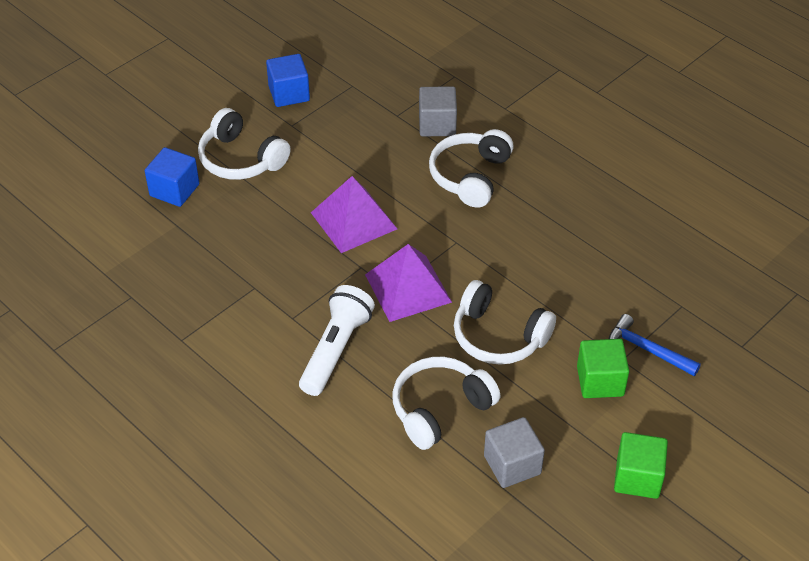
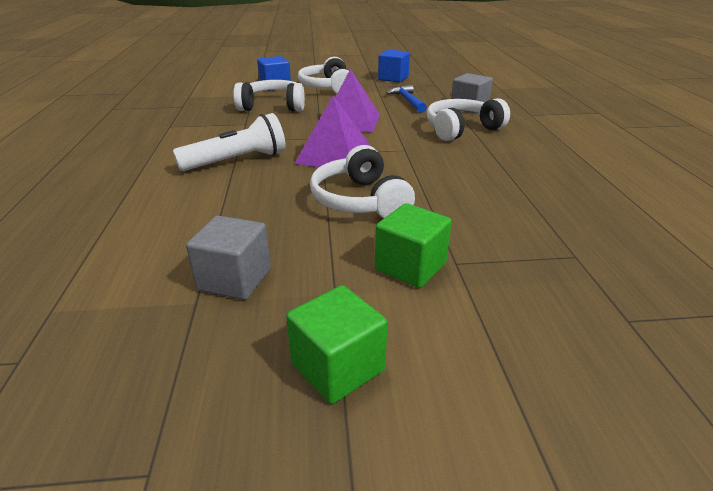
camera: 40 degrees right, 15 degrees down
white headphones [393,357,500,450] -> white headphones moved to [233,80,305,112]
blue hammer [609,314,701,376] -> blue hammer moved to [386,85,427,113]

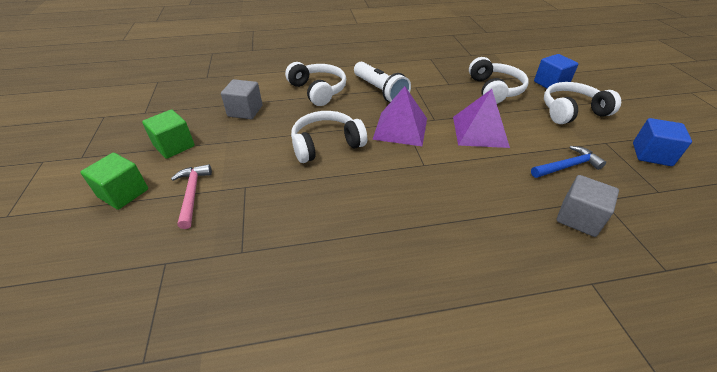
camera: 85 degrees right, 10 degrees up
green cube [375,203,452,288] -> green cube moved to [80,153,148,210]
white headphones [427,98,510,141] -> white headphones moved to [285,62,346,106]
none -> pink hammer [171,164,212,229]

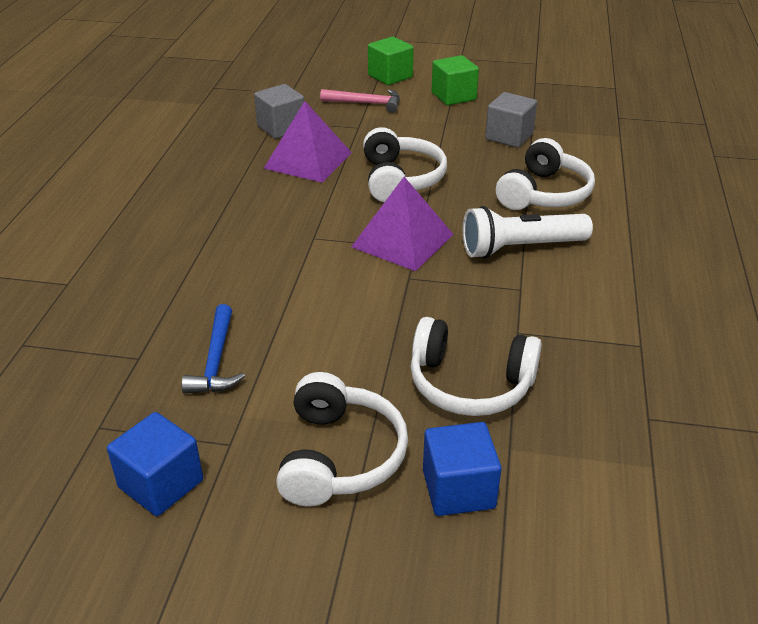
camera: 110 degrees right, 5 degrees down
white headphones [285,62,346,106] -> white headphones turned 45 degrees counterclockwise [496,138,595,210]
purple pyramid [453,89,510,148] -> purple pyramid moved to [263,101,352,182]
grey cube [556,175,619,237] -> grey cube moved to [254,84,304,139]

